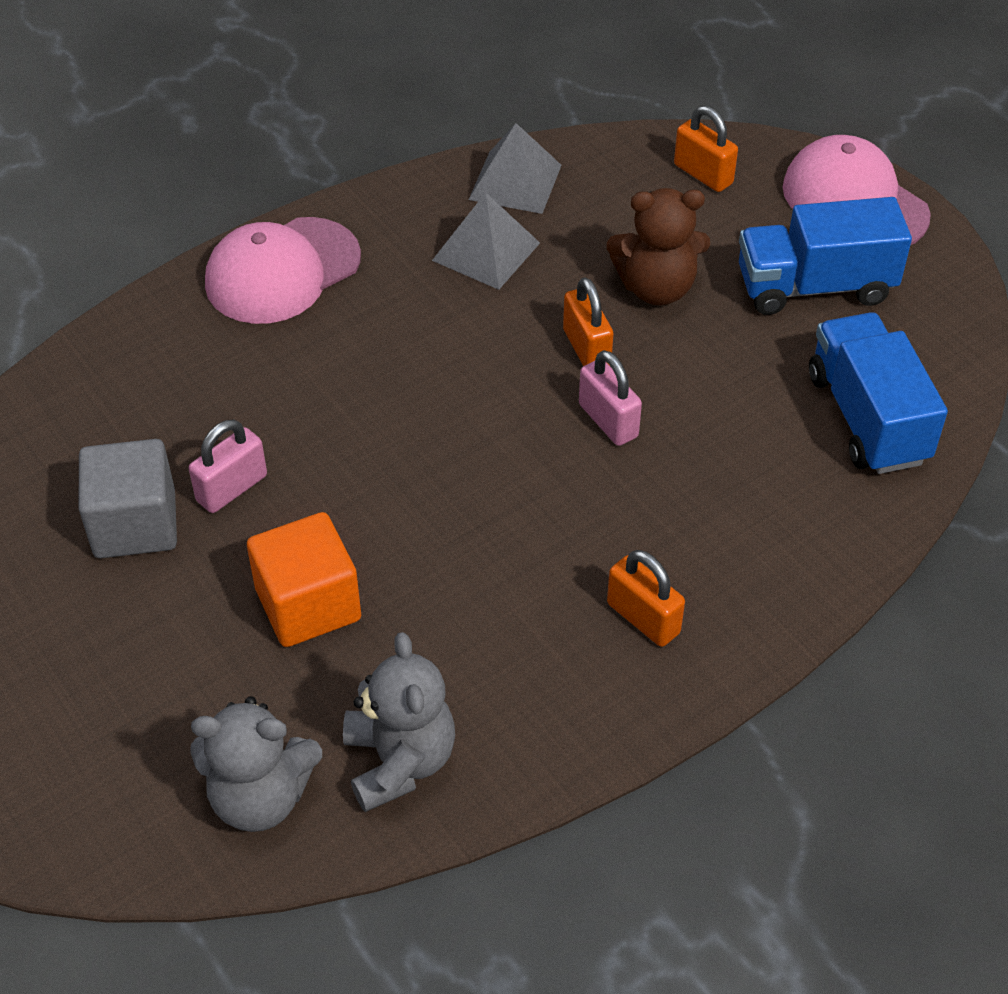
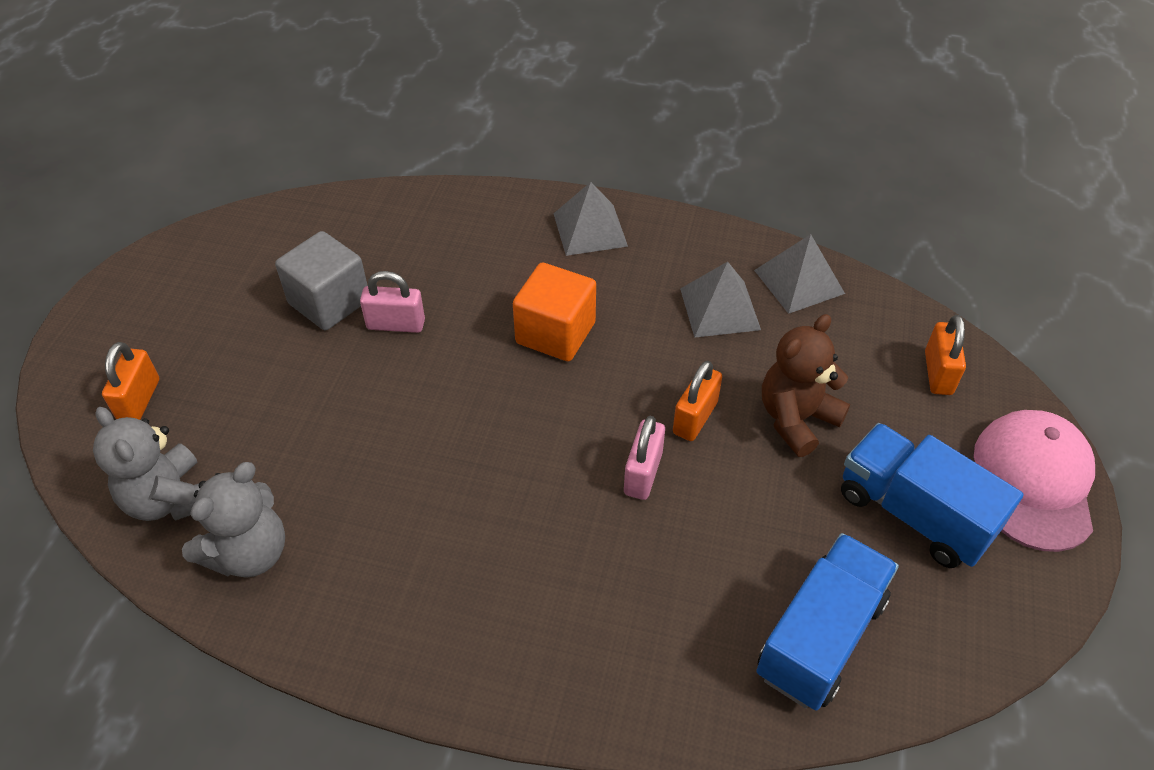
camera: 50 degrees right, 0 degrees up
pink cap [205,217,361,324] -> grey pyramid [554,182,628,256]
orange cube [247,512,361,647] -> orange cube moved to [513,262,596,361]
brown teddy bear [607,188,710,305] -> brown teddy bear turned 90 degrees clockwise [762,314,850,457]
orange padlock [607,550,685,647] -> orange padlock moved to [102,342,159,420]

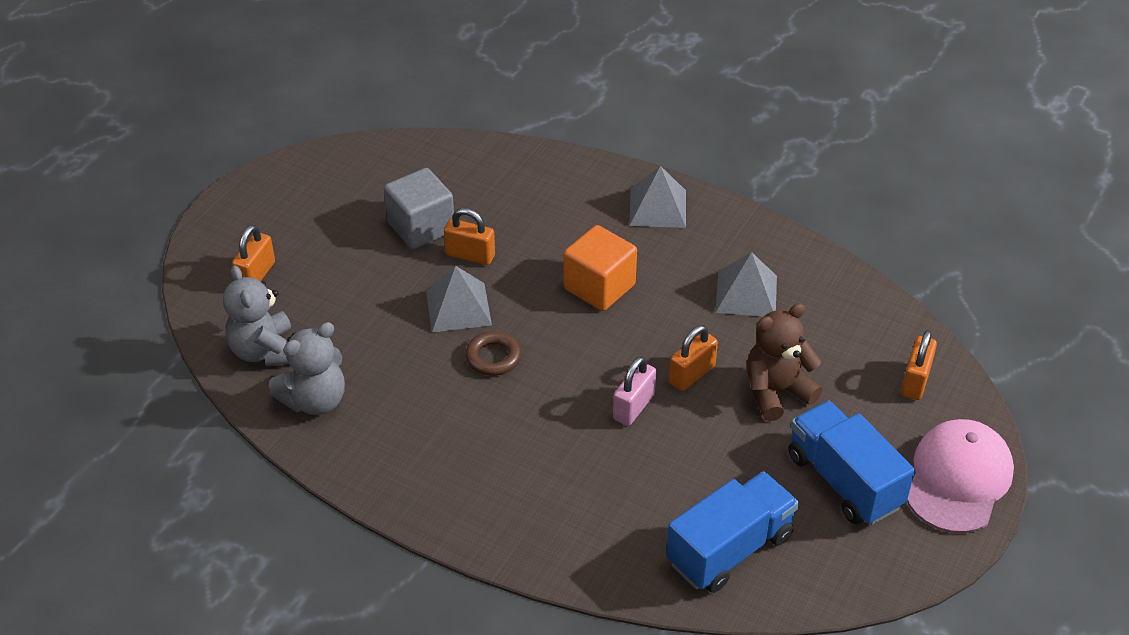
camera: 15 degrees right, 5 degrees down
pink padlock [360,271,425,333] -> orange padlock [444,208,495,265]
grey pyramid [754,234,845,314] -> grey pyramid moved to [426,266,492,332]
none -> brown ring [465,332,521,376]

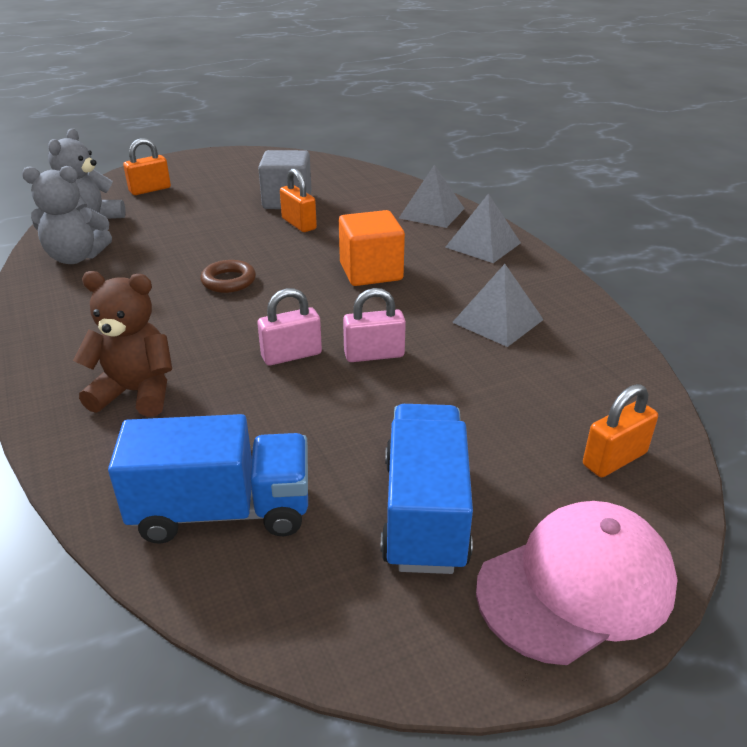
camera: 35 degrees right, 10 degrees down
grey pyramid [426,266,492,332] -> grey pyramid moved to [399,165,465,228]
orange padlock [669,325,718,391] -> pink padlock [343,288,406,362]
brown teddy bear [747,303,822,421] -> brown teddy bear moved to [73,271,172,417]

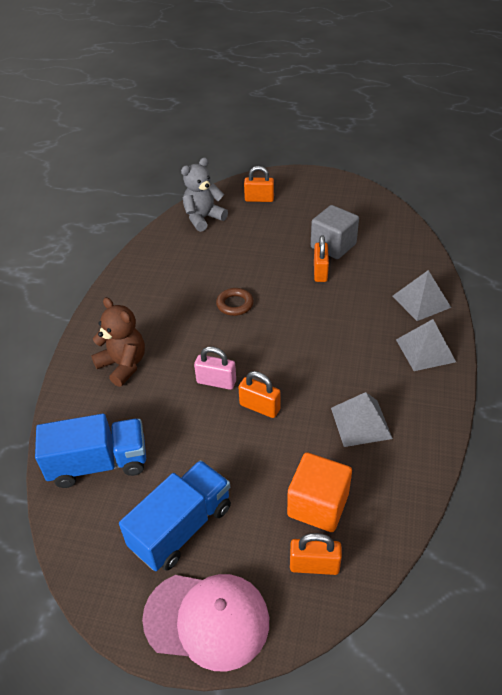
camera: 40 degrees right, 10 degrees up
grey teddy bear [22,166,112,264] -> none
blue truck [108,414,308,544] -> blue truck turned 45 degrees counterclockwise [35,414,146,488]
orange cube [339,210,405,286] -> orange cube moved to [287,453,352,532]
pink padlock [343,288,406,362] -> orange padlock [238,371,281,418]

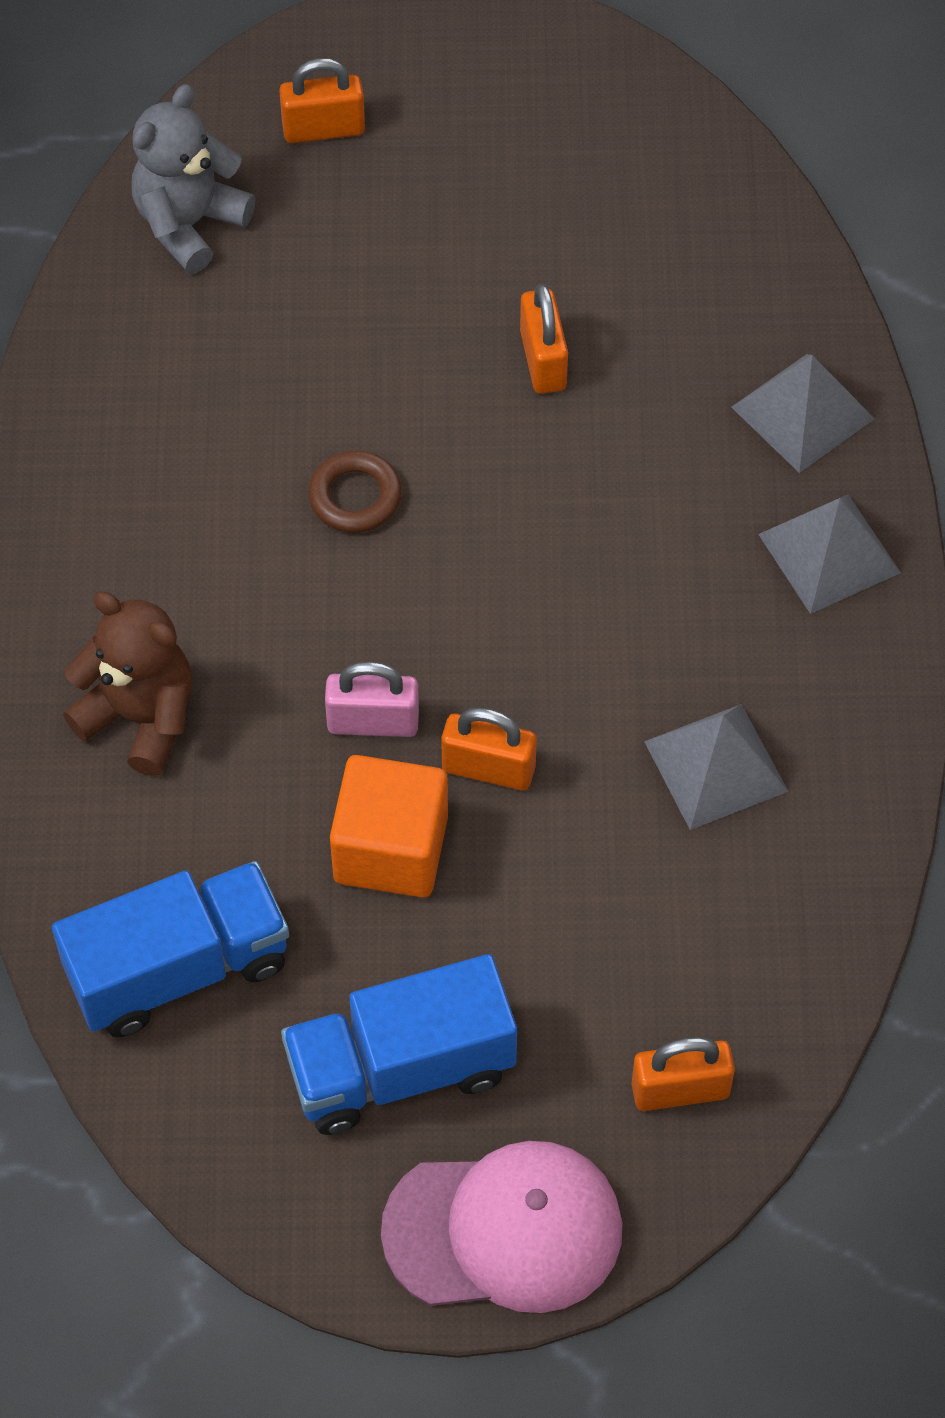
camera: 15 degrees left, 15 degrees up
blue truck [119,460,231,571] -> blue truck turned 135 degrees counterclockwise [281,954,517,1135]
orange cube [287,453,352,532] -> orange cube moved to [330,755,448,898]
grey cube [311,205,359,259] -> none

